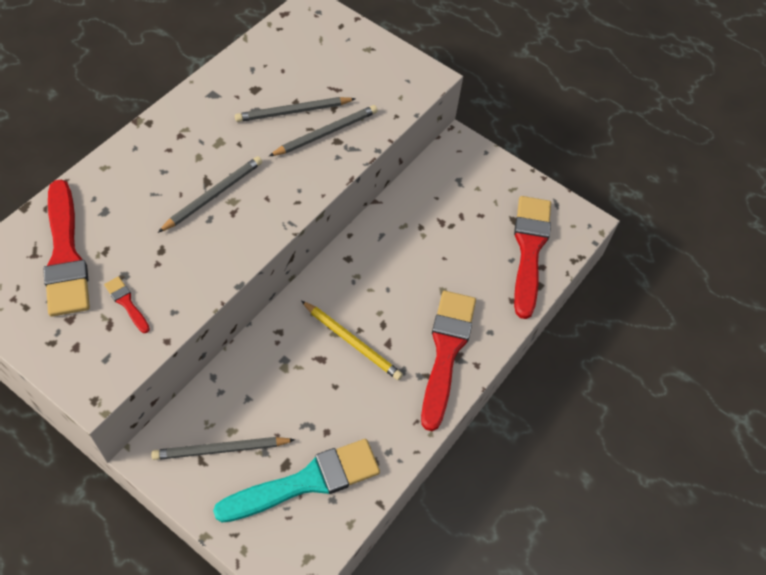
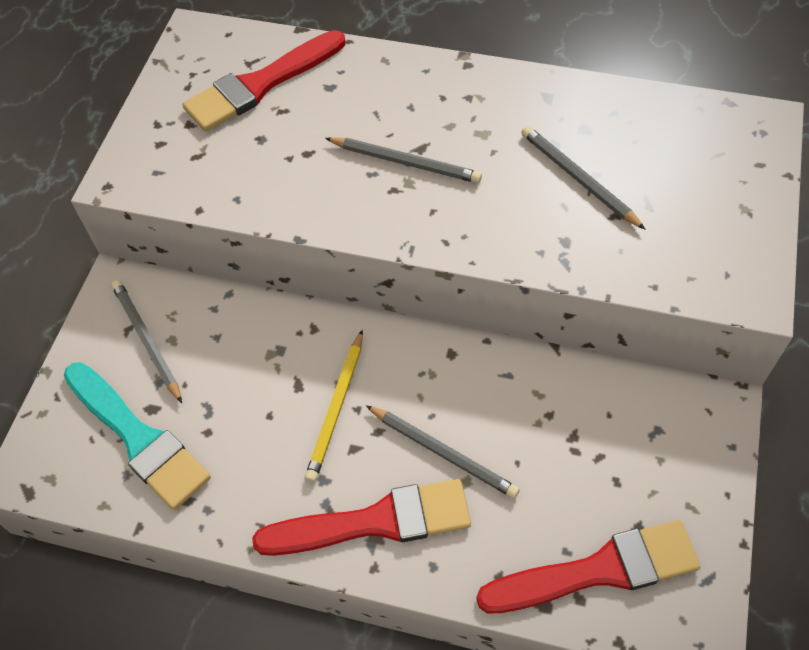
camera: 75 degrees right, 0 degrees up
red brush [104,276,150,333] -> none
grey pencil [269,105,378,156] -> grey pencil moved to [366,405,520,498]

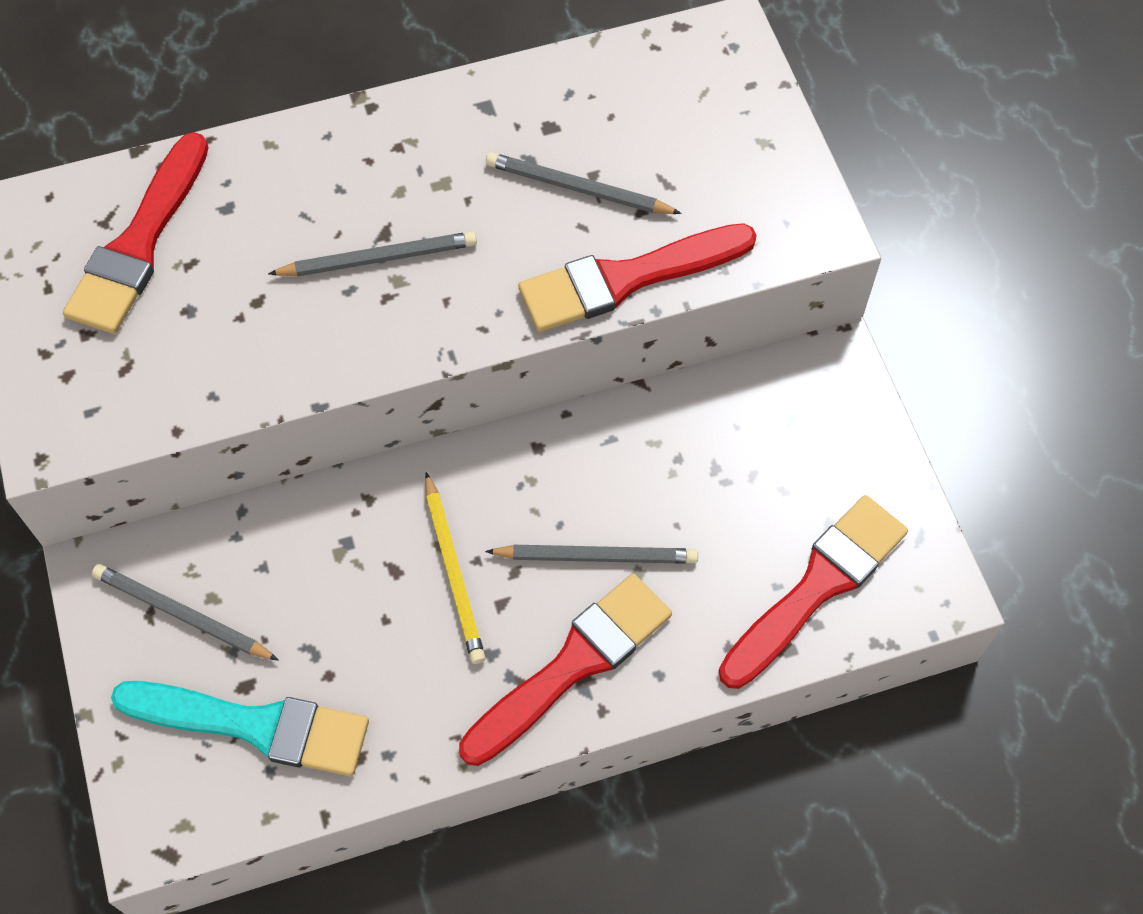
camera: 35 degrees left, 5 degrees up
none -> red brush [518,223,757,332]

